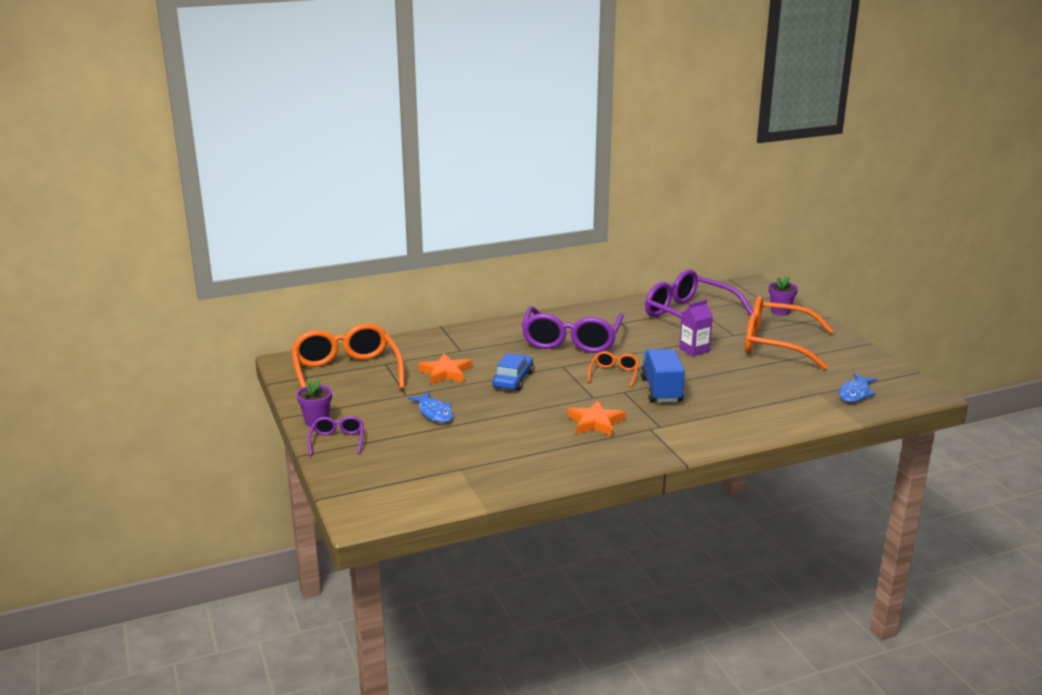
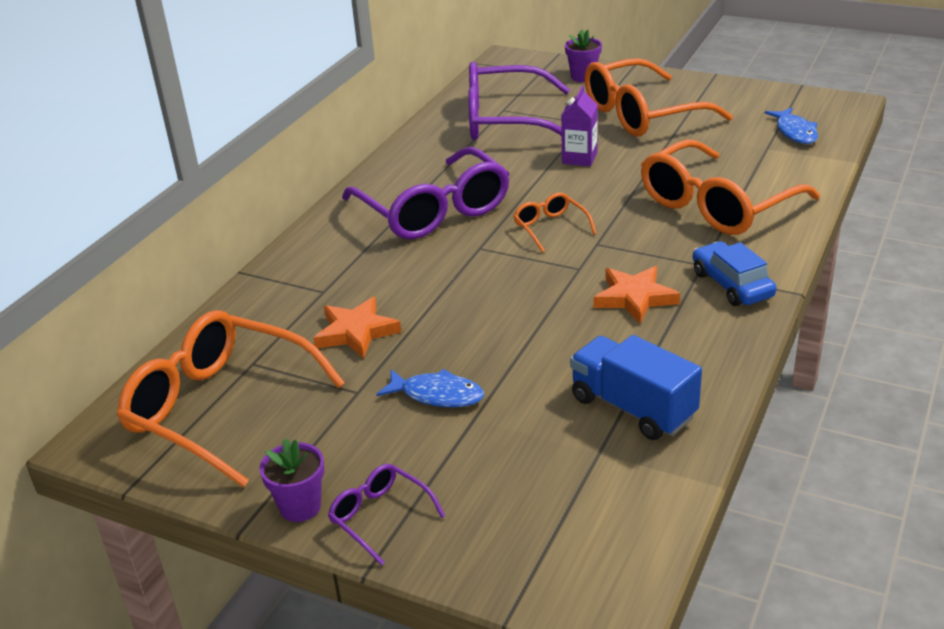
camera: 40 degrees left, 10 degrees up
blue car [492,353,534,391] -> blue car moved to [693,241,777,306]
blue truck [640,349,685,403] -> blue truck moved to [570,335,702,440]
none -> orange glasses [641,139,820,235]

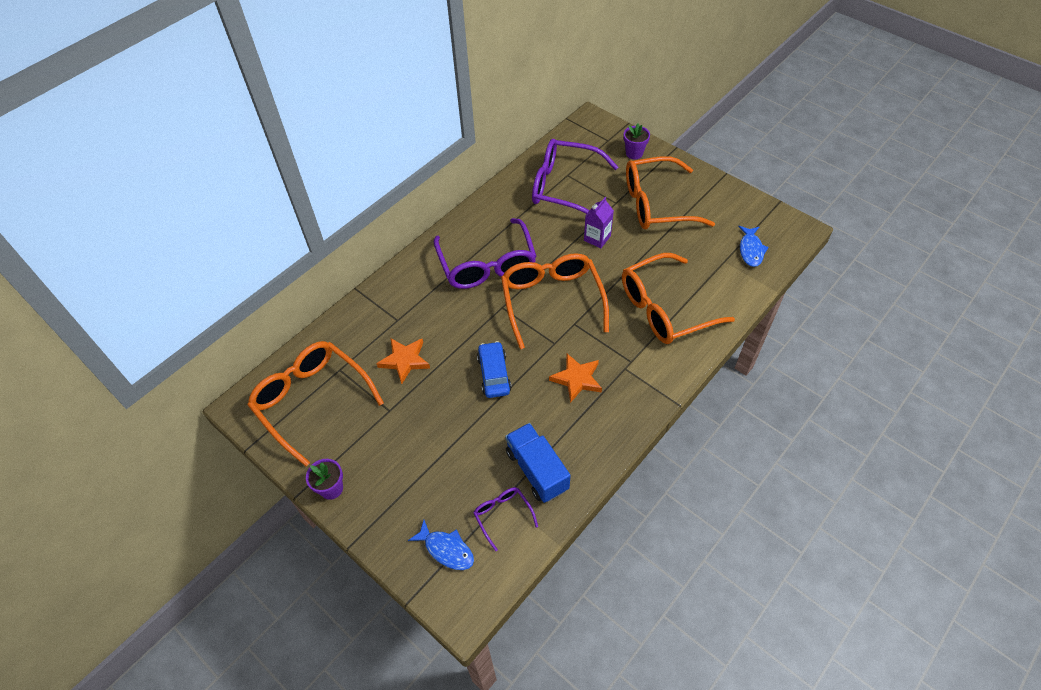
camera: 15 degrees right, 20 degrees up
purple glasses [328,464,445,566] -> purple glasses moved to [474,487,538,551]
blue fish [376,369,484,407] -> blue fish moved to [408,520,474,570]
orange glasses [513,192,597,253] -> orange glasses [501,253,609,349], size x2.17
blue car [693,241,777,306] -> blue car moved to [477,341,512,398]

